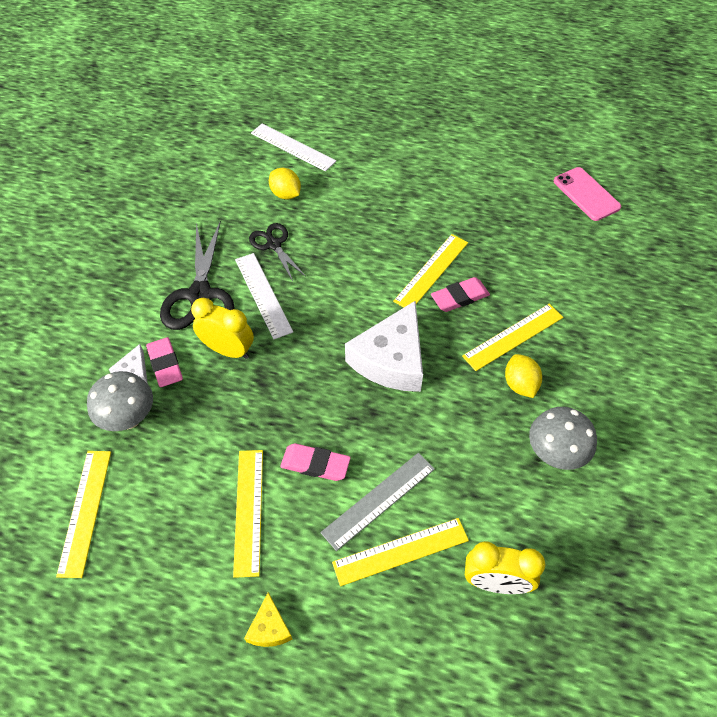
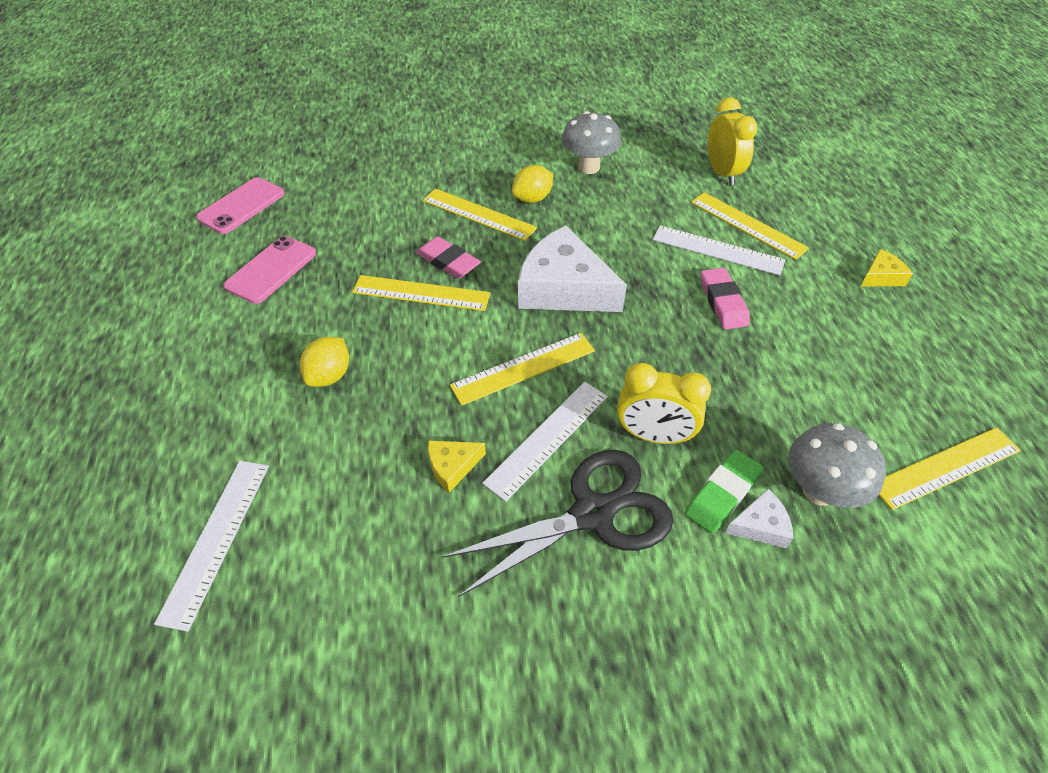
camera: 115 degrees left, 5 degrees down
pink eraser [146,337,183,387] -> green eraser [685,450,763,534]
yellow clock [191,298,254,359] -> yellow clock turned 75 degrees counterclockwise [617,363,711,444]
yellow ruler [233,450,263,578] -> yellow ruler moved to [450,333,595,406]
black scissors [249,223,306,281] -> yellow cheese [428,440,486,493]
yellow lemon [269,168,301,200] -> yellow lemon moved to [300,337,349,387]
grey ruler [320,453,435,551] -> white ruler [653,225,785,276]
white cheese [345,301,423,392] -> white cheese turned 150 degrees counterclockwise [518,226,627,312]
none -> pink phone [224,236,316,304]

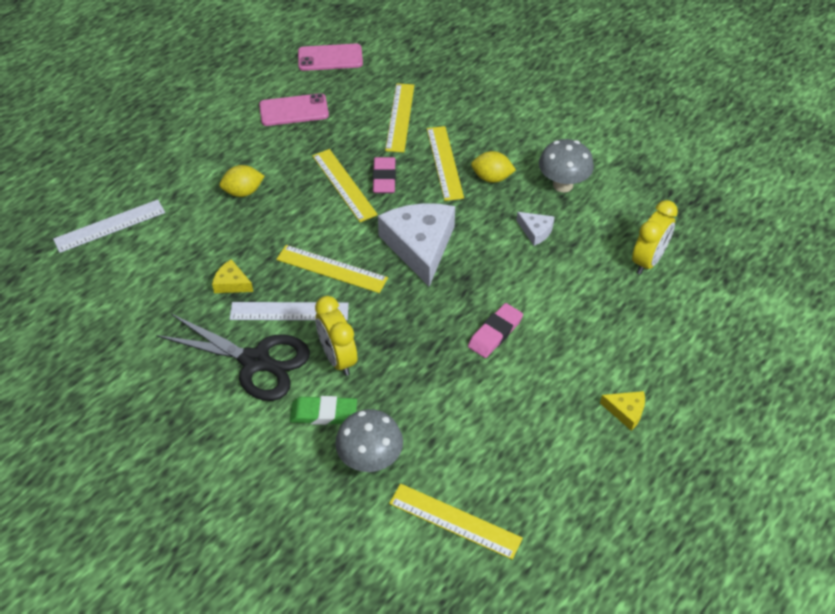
camera: 50 degrees right, 0 degrees up
white ruler [653,225,785,276] -> none
yellow ruler [691,192,809,260] -> yellow ruler moved to [385,83,414,152]
white cheese [725,489,793,548] -> white cheese moved to [516,212,555,246]

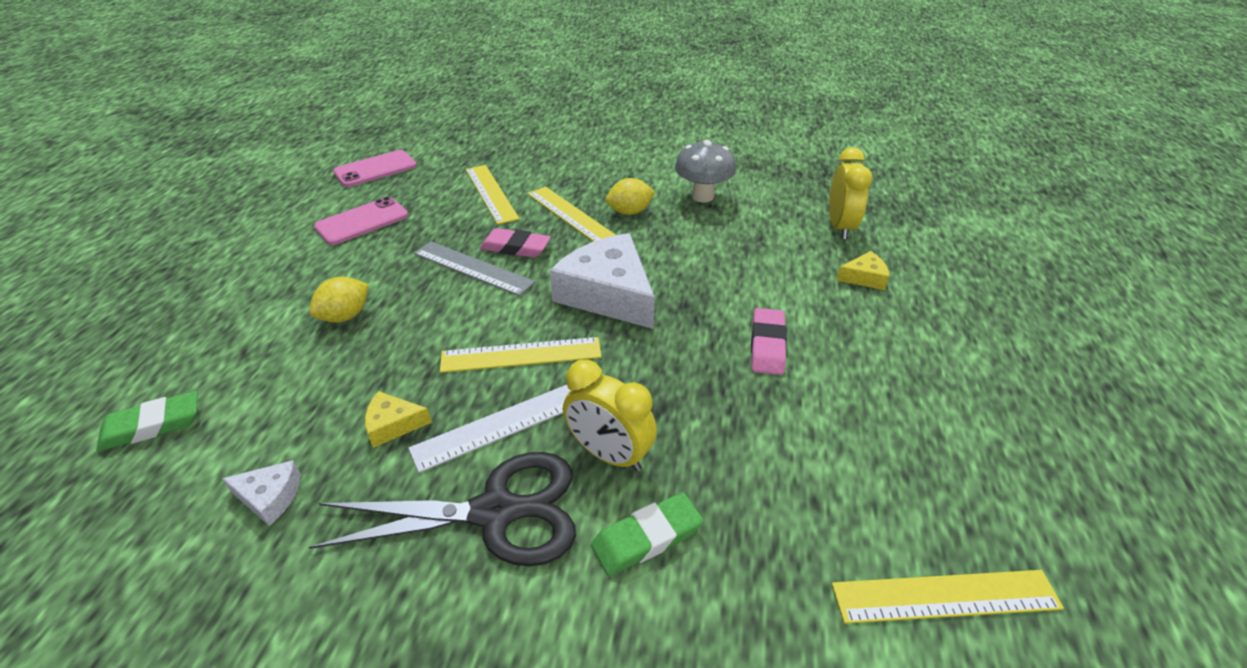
camera: 30 degrees left, 10 degrees down
white ruler [53,199,165,253] -> green eraser [96,391,198,452]
yellow ruler [312,149,378,222] -> grey ruler [414,241,535,296]
grey mushroom [335,409,403,472] -> none
pink eraser [373,157,396,193] -> pink eraser turned 45 degrees counterclockwise [480,228,551,258]
white cheese [516,212,555,246] -> white cheese moved to [222,460,301,526]
yellow cheese [600,391,645,431] -> yellow cheese moved to [836,251,889,290]

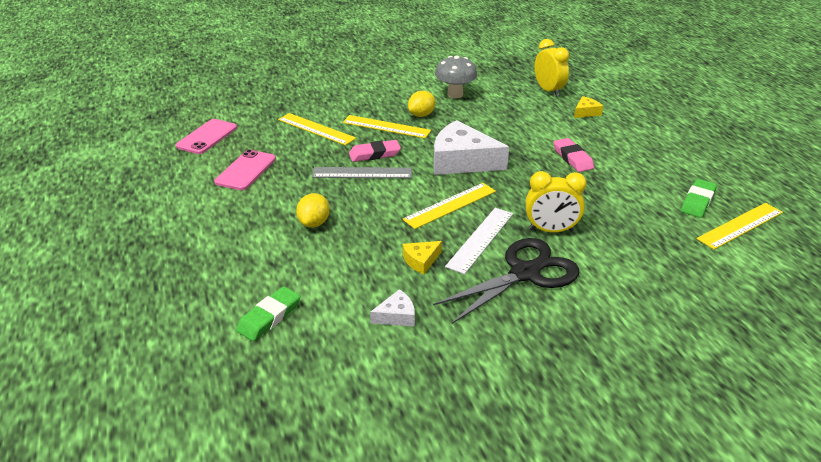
camera: 30 degrees left, 5 degrees down
green eraser [591,492,703,576] -> green eraser moved to [681,179,717,218]

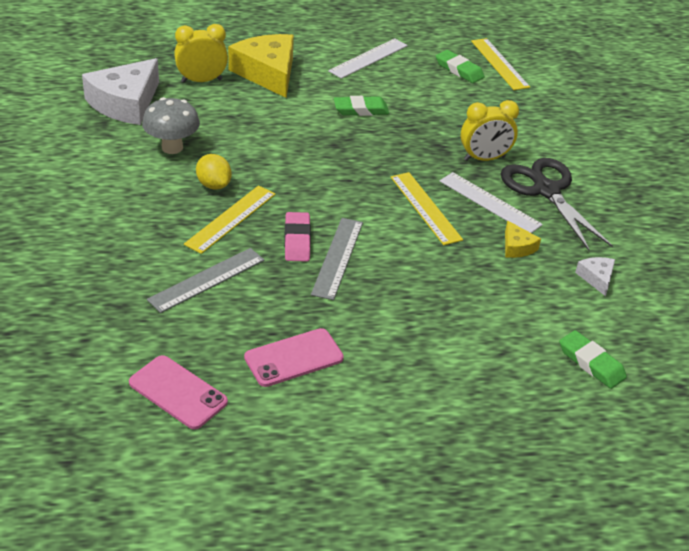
camera: 80 degrees left, 5 degrees up
pink phone [214,149,276,190] -> pink phone turned 60 degrees counterclockwise [244,328,344,387]
yellow ruler [278,113,356,145] -> grey ruler [147,248,265,313]
yellow lemon [296,193,330,227] -> none
white cheese [434,120,509,175] -> white cheese moved to [82,58,159,125]
yellow clock [525,171,587,233] -> yellow clock turned 60 degrees clockwise [461,100,519,161]
pink eraser [554,138,594,172] -> green eraser [334,96,389,116]
yellow cheese [574,96,603,118] -> yellow cheese [228,34,294,98], size x2.22
none -> white ruler [328,38,408,79]

